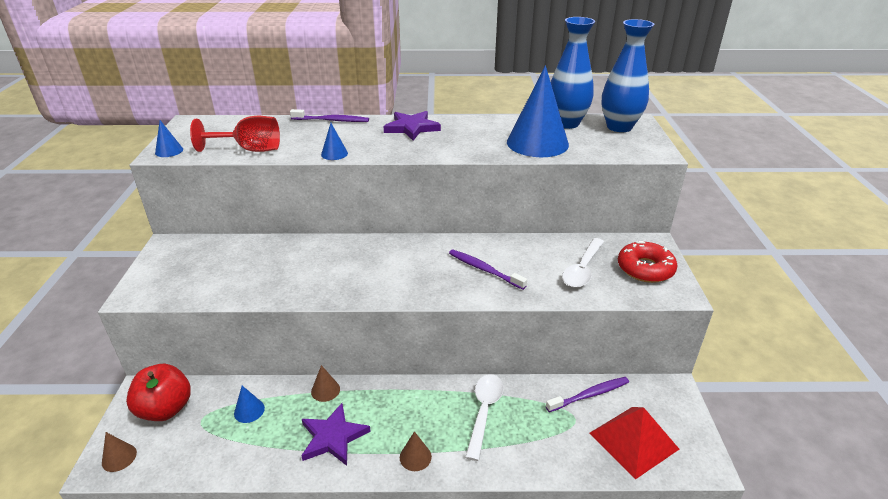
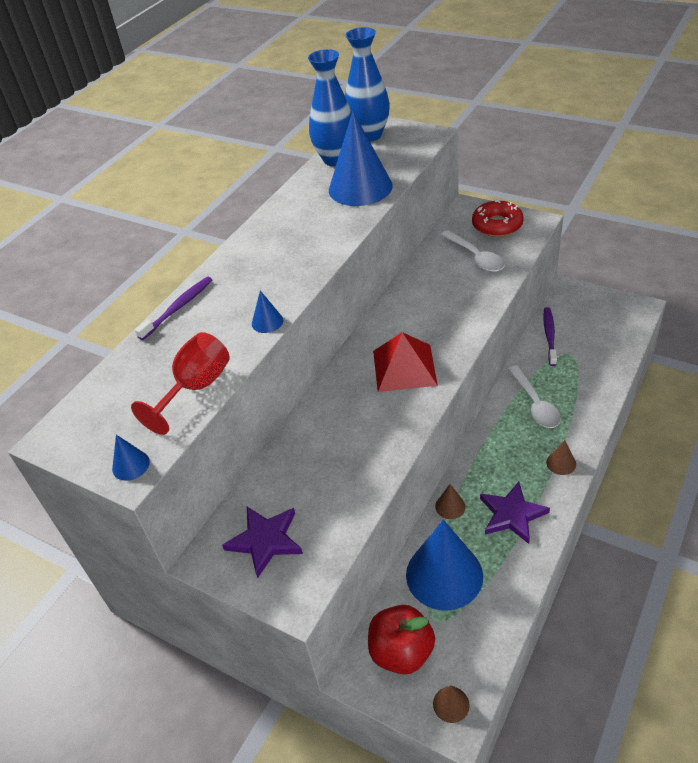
camera: 55 degrees left, 10 degrees up
blue cone [234,386,265,423] -> blue cone [406,520,483,611], size x2.39
purple star [383,111,441,141] -> purple star moved to [222,507,303,578]
purple toothbrush [449,249,527,290] -> none
white spoon [465,374,504,461] -> white spoon turned 150 degrees counterclockwise [508,365,561,428]
red pyramid [589,407,679,479] -> red pyramid moved to [373,332,438,392]

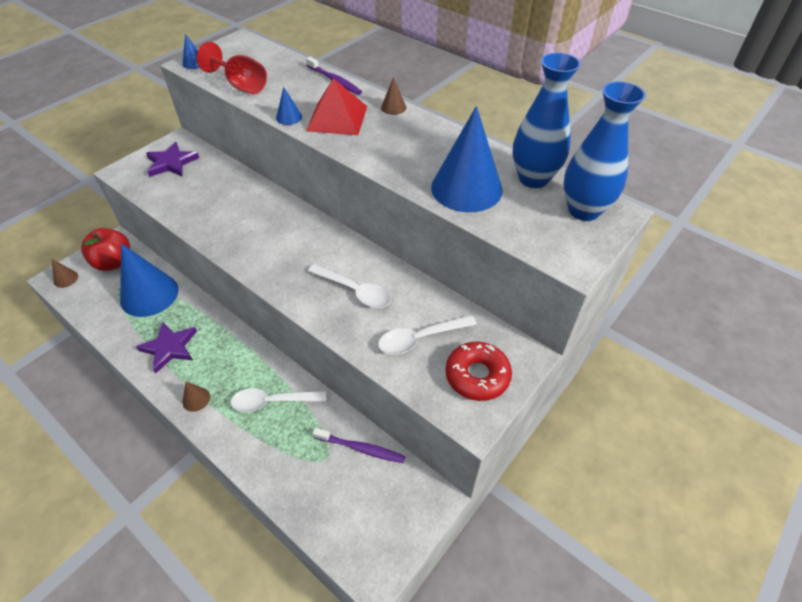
camera: 95 degrees right, 5 degrees up
red pyramid [373,332,438,392] -> red pyramid moved to [306,78,367,135]
brown cone [435,484,465,519] -> brown cone moved to [381,77,406,115]
none -> white spoon [308,264,391,308]

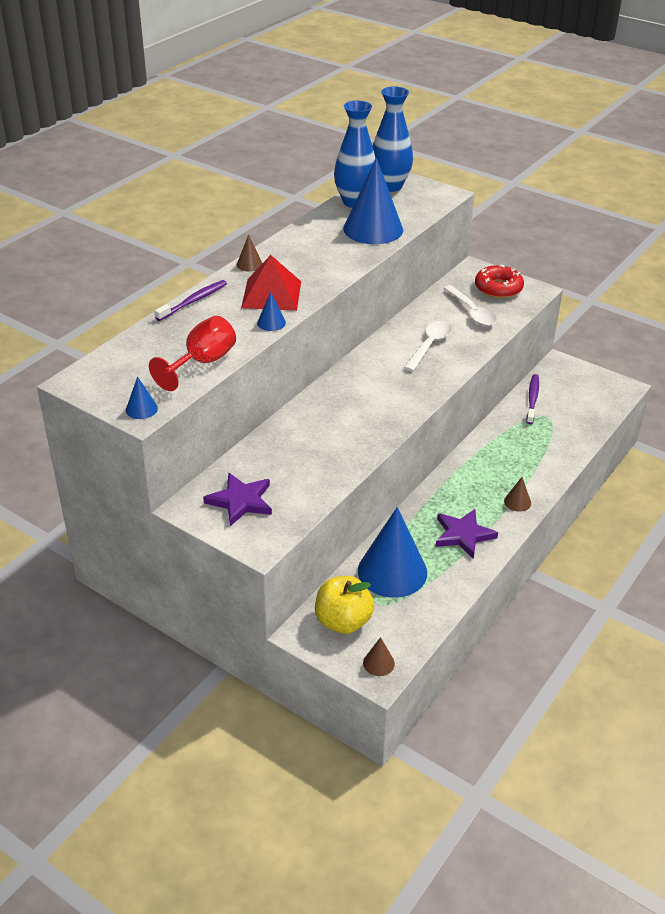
camera: 95 degrees left, 10 degrees down
red apple [81,228,130,271] -> yellow apple [315,576,374,634]
white spoon [231,388,326,412] -> none

